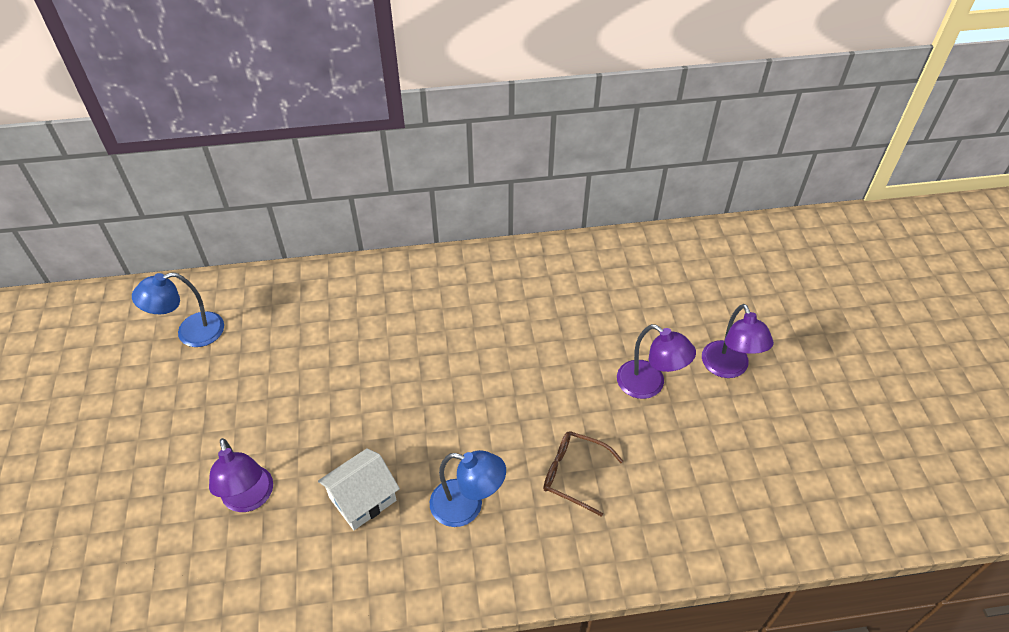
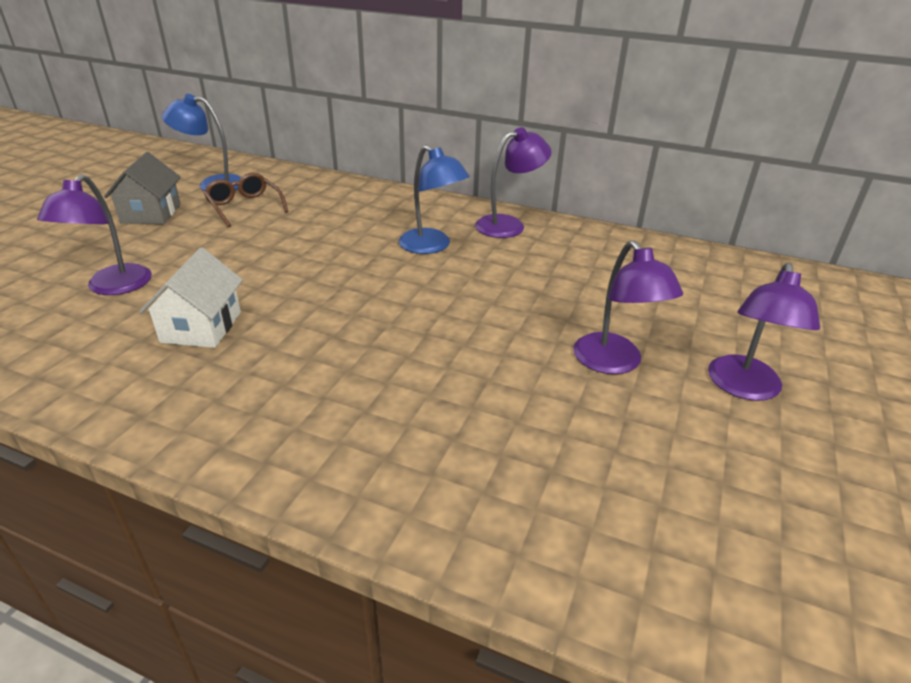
camera: 30 degrees right, 15 degrees down
white house [318,448,400,530] -> white house turned 75 degrees counterclockwise [139,247,243,348]
blue lamp [430,450,506,527] -> blue lamp moved to [399,145,470,254]
brown glasses [543,431,623,517] -> brown glasses moved to [204,173,289,227]
none -> grey house [104,152,181,224]
none -> purple lamp [475,127,552,238]

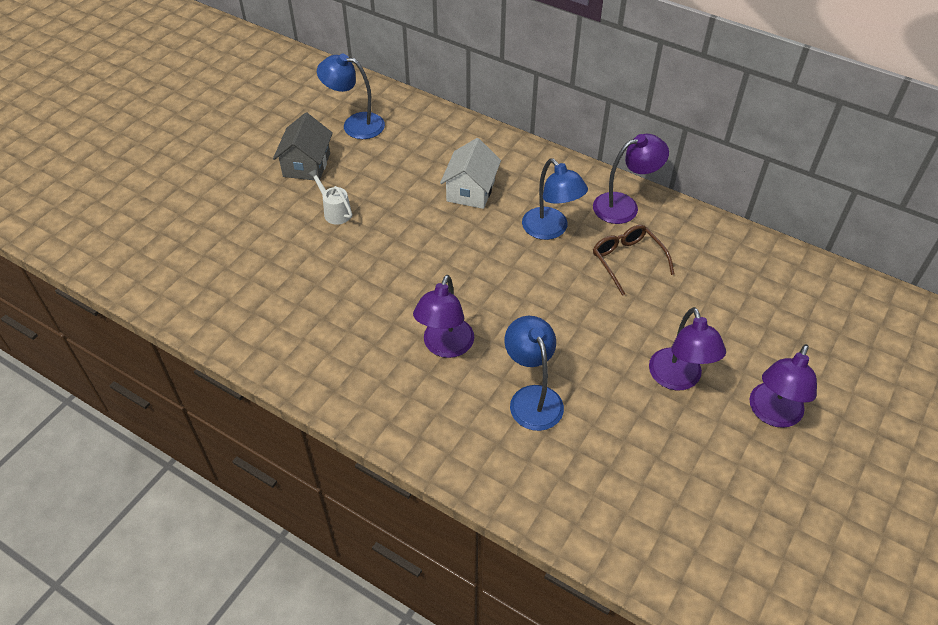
camera: 10 degrees right, 15 degrees up
purple lamp [37,174,152,295] -> purple lamp moved to [413,275,474,358]
white house [139,247,243,348] -> white house moved to [440,138,501,209]
brown glasses [204,173,289,227] -> brown glasses moved to [593,225,674,296]
none -> white watering can [308,169,352,225]
none -> blue lamp [504,316,564,431]

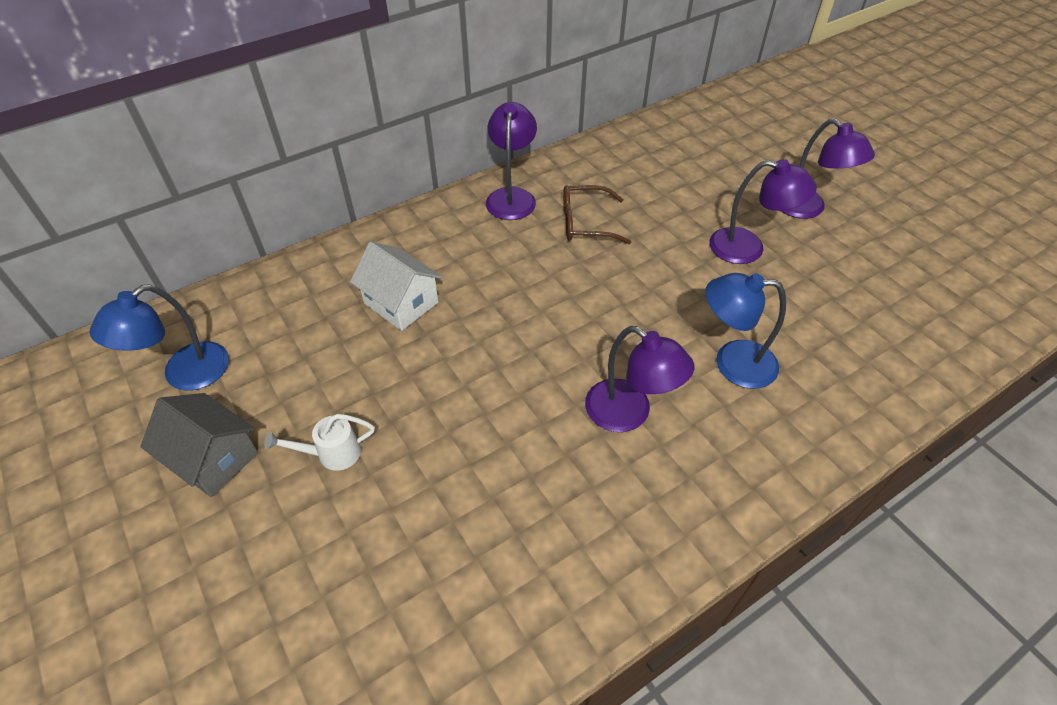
camera: 65 degrees left, 0 degrees up
blue lamp [522,158,588,240] -> none

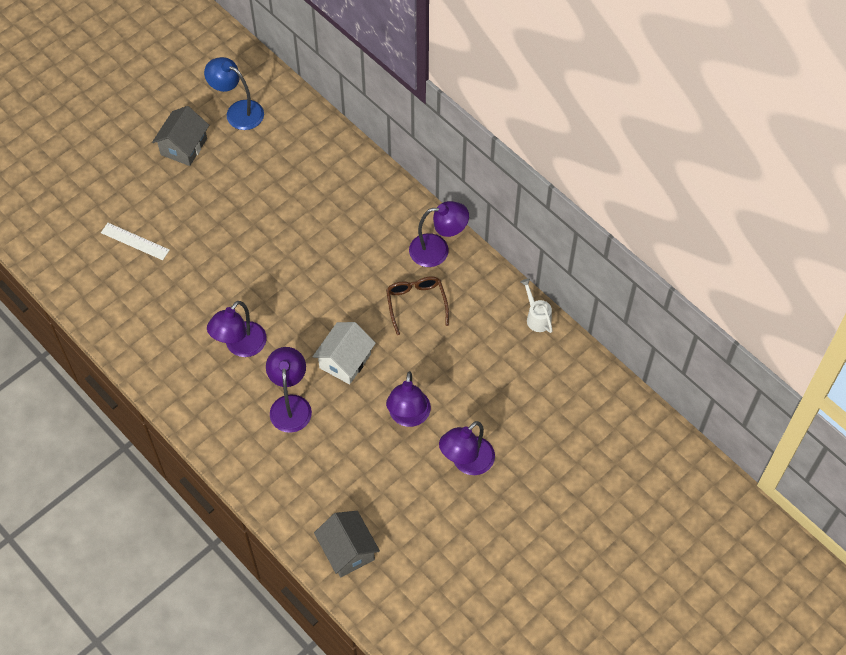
camera: 80 degrees right, 10 degrees up
white watering can [264,414,375,471] -> white watering can moved to [521,278,553,333]
white house [350,242,442,331] -> white house moved to [313,322,376,384]
blue lamp [705,273,786,389] -> purple lamp [266,347,312,433]
none -> white ruler [101,223,170,260]
none -> grey house [314,511,380,577]

